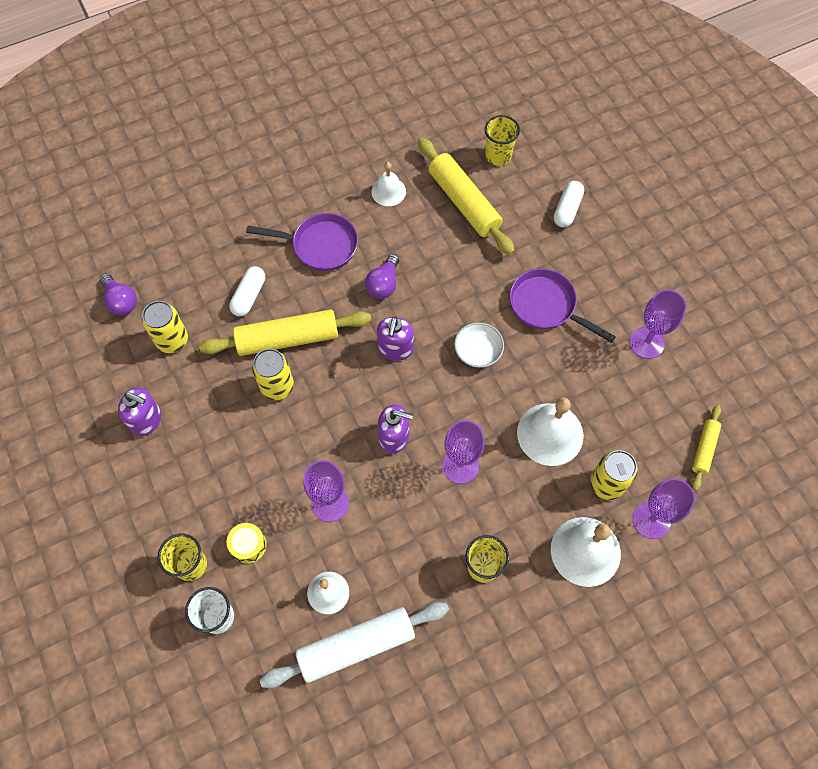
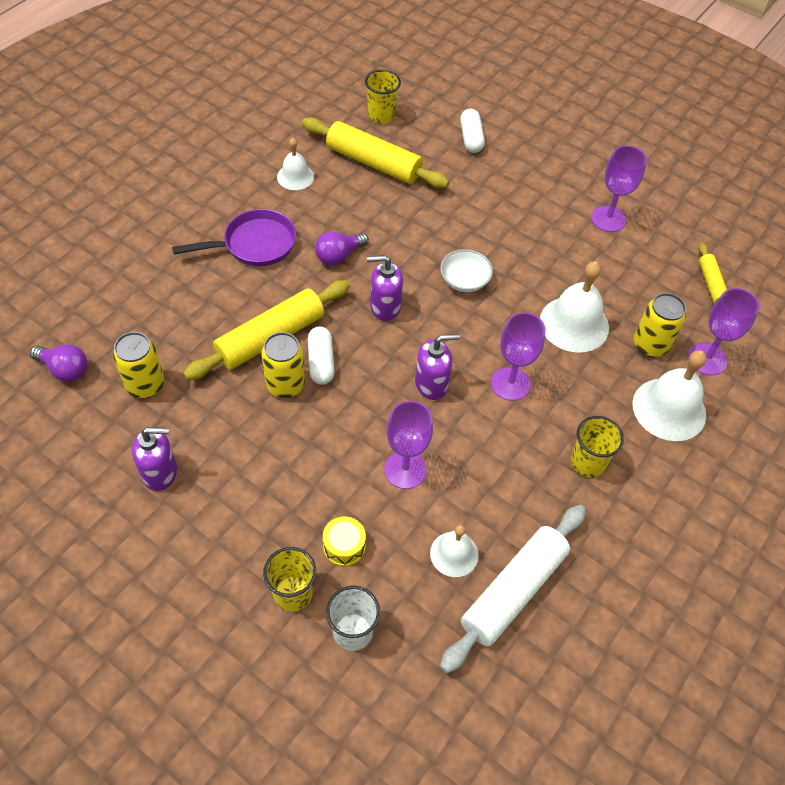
camera: 30 degrees left, 10 degrees down
white capsule [229,266,265,317] -> white capsule moved to [308,326,335,385]
purple light bulb [365,254,399,299] -> purple light bulb turned 60 degrees clockwise [315,231,369,266]
purple soap dispenser [377,317,414,361] -> purple soap dispenser turned 105 degrees clockwise [367,255,403,321]
purple pan [510,268,616,343] -> none

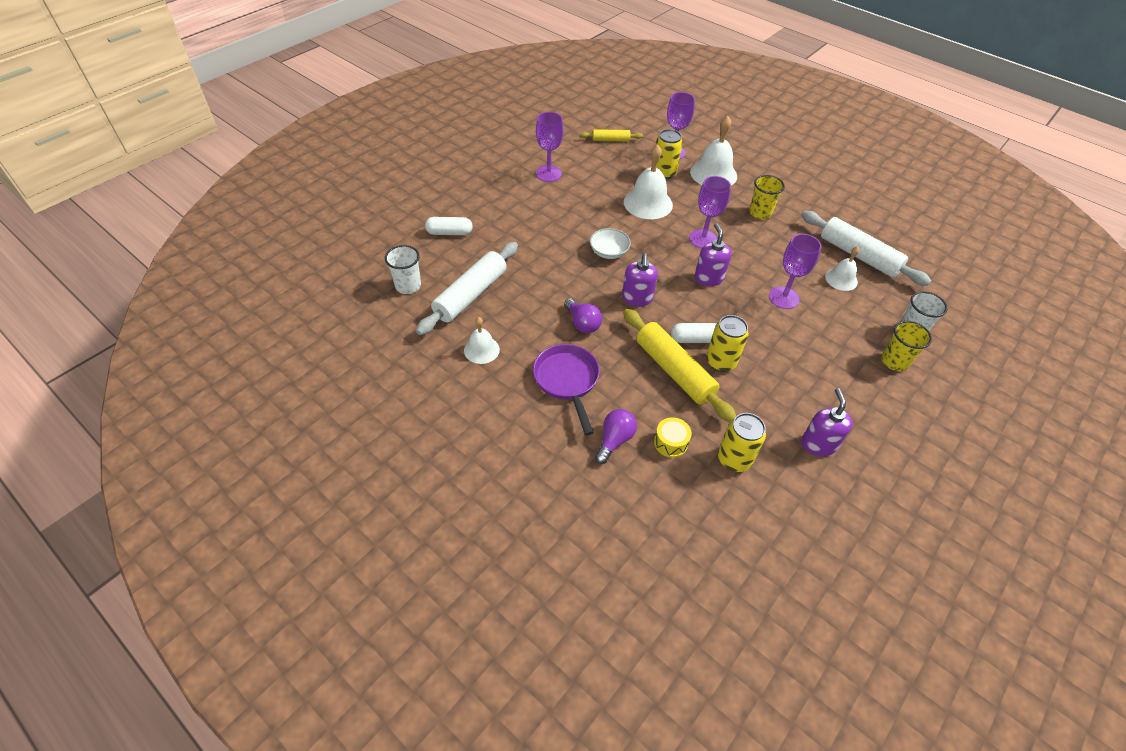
camera: 85 degrees left, 5 degrees down
purple light bulb [30,344,88,382] -> purple light bulb moved to [595,409,637,464]
yellow rolling pin [302,117,449,188] -> white rolling pin [416,242,518,335]
yellow drum [323,517,366,566] -> yellow drum moved to [654,417,692,458]
yellow cup [365,70,401,124] -> white cup [385,245,421,294]

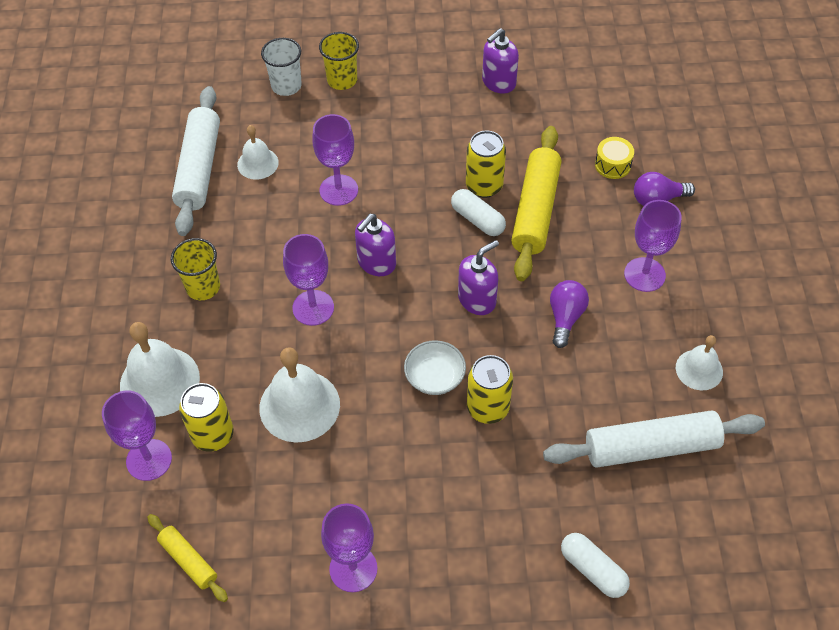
camera: 130 degrees left, 5 degrees up
white cup [385,245,421,294] -> none
purple pan [533,344,600,435] -> purple goblet [624,200,682,292]
yellow can [718,413,766,472] -> yellow can moved to [467,355,513,424]

